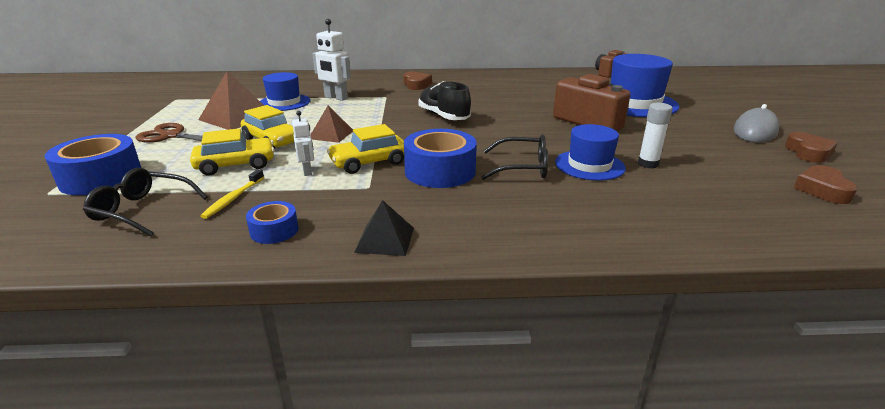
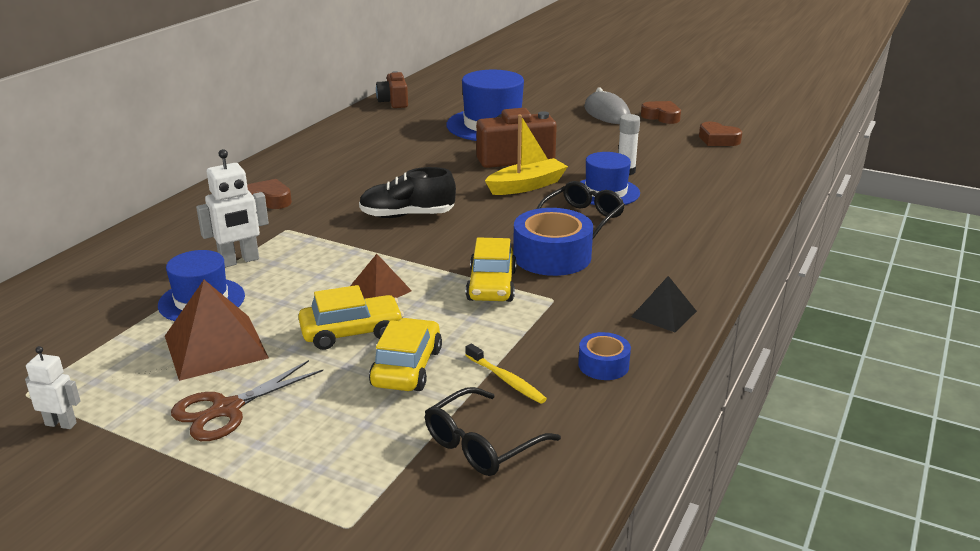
camera: 60 degrees left, 0 degrees up
blue tape [45,134,141,195] -> none
white robot [292,111,314,176] -> white robot moved to [25,346,81,429]
none -> yellow boat [485,114,568,195]

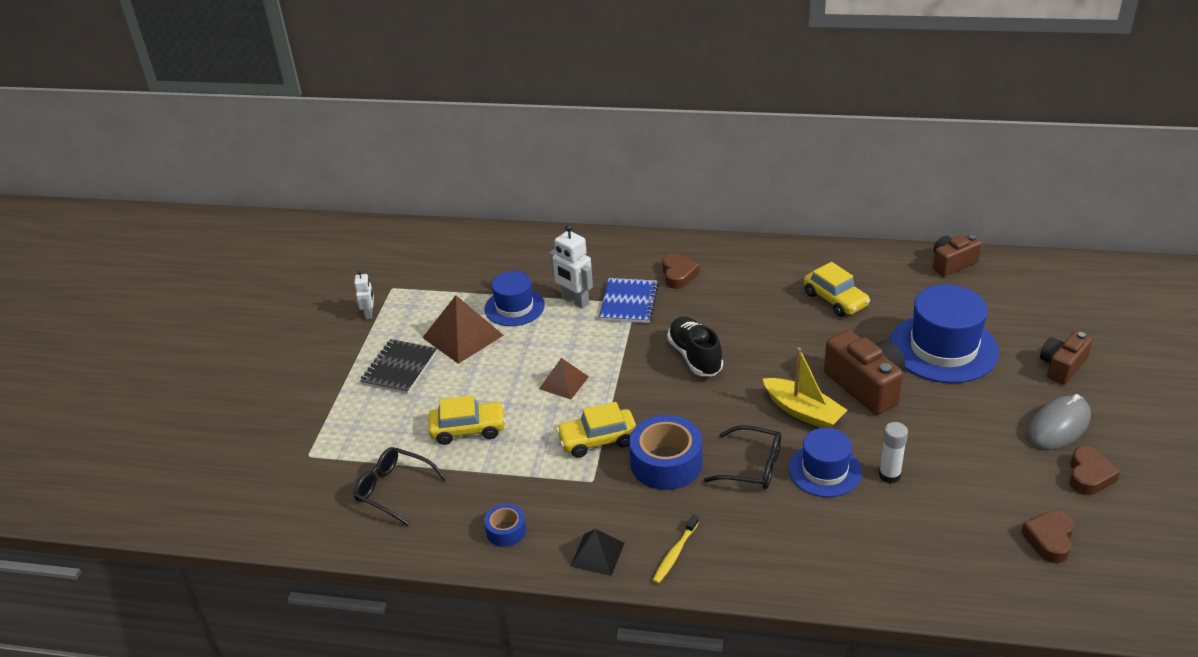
camera: 75 degrees right, 10 degrees up
brown scissors [171,360,323,441] -> black notebook [360,339,437,394]
yellow car [298,285,404,350] -> yellow car moved to [804,262,870,317]
yellow toothbrush [465,343,547,404] -> yellow toothbrush moved to [652,515,699,584]
none -> blue notebook [599,278,658,323]
none -> brown camera [1040,331,1092,385]

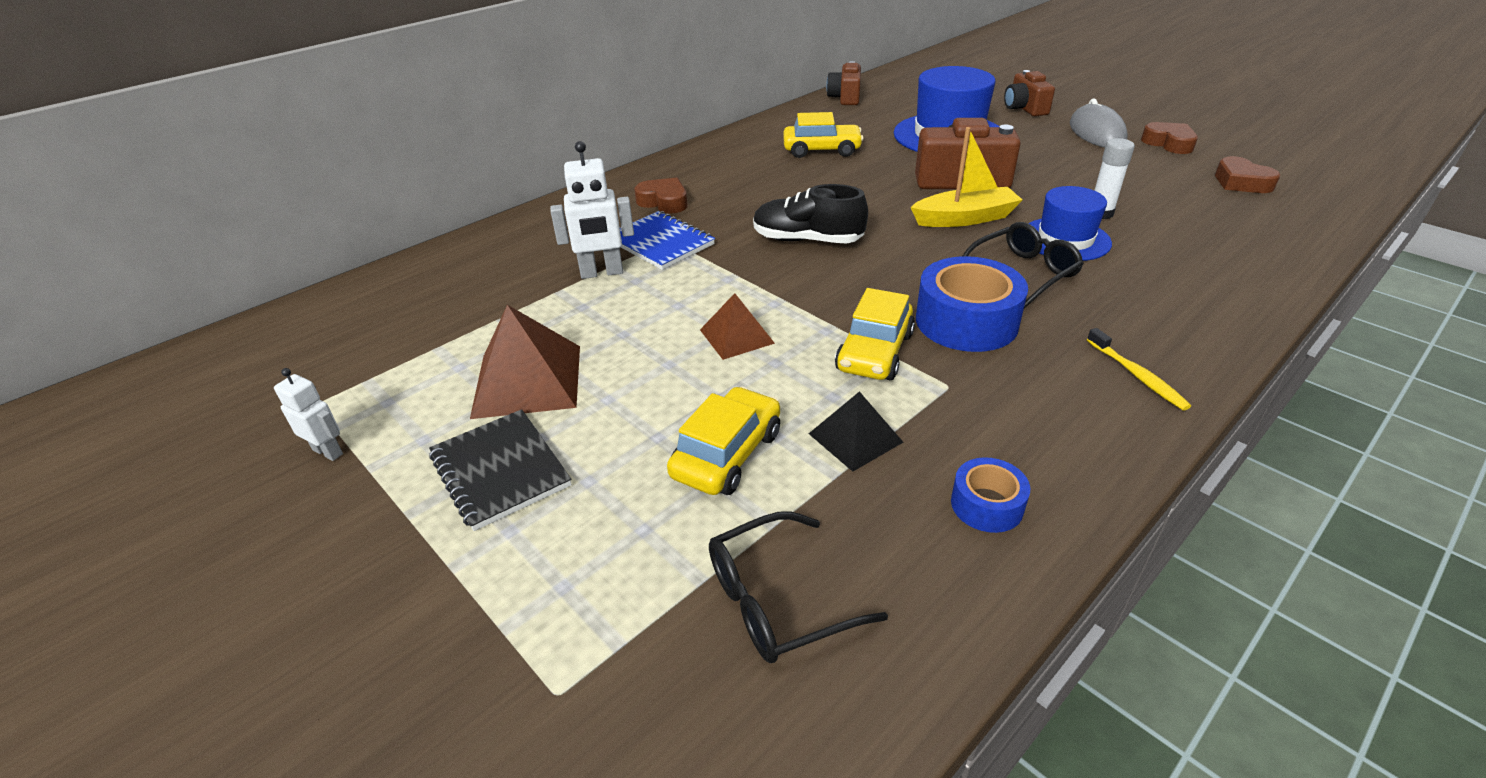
camera: 55 degrees left, 0 degrees up
blue hat [485,271,545,326] -> none
black pyramid [570,529,624,576] -> black pyramid moved to [809,391,903,472]

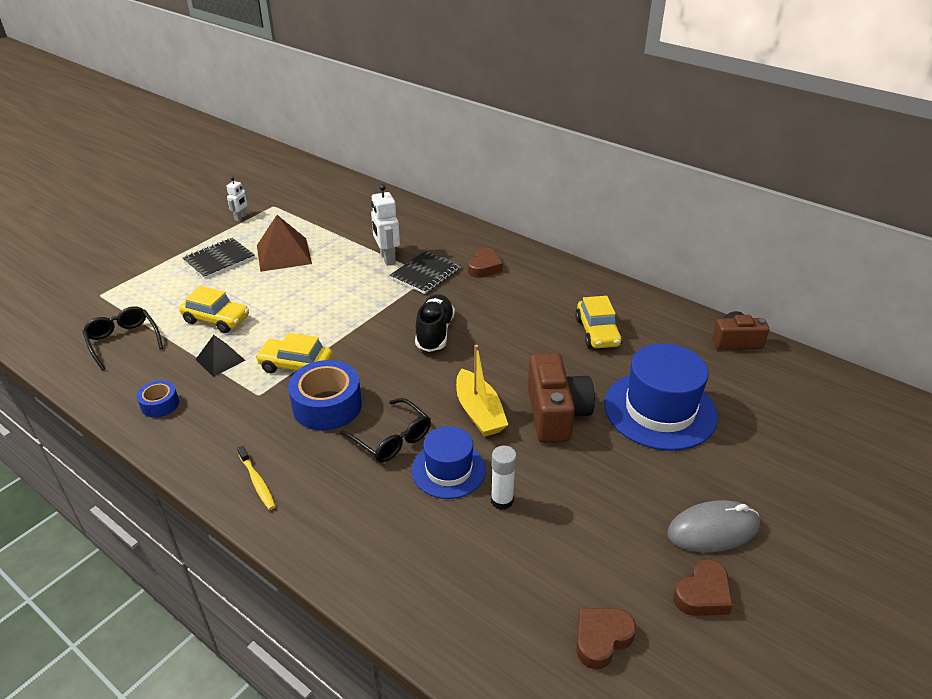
camera: 80 degrees right, 0 degrees up
blue notebook [620,211,715,270] -> black notebook [390,250,461,294]
brown pyramid [700,293,775,360] -> none
brown camera [1004,70,1055,116] -> none
yellow toothbrush [1087,328,1191,411] -> yellow toothbrush turned 90 degrees counterclockwise [237,446,276,510]

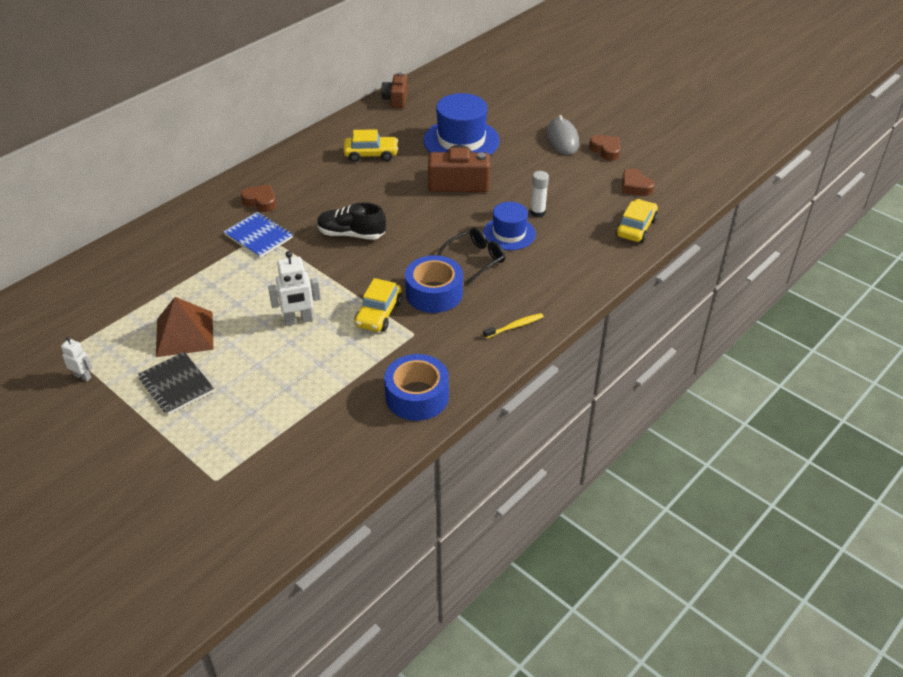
camera: 85 degrees left, 5 degrees up
black glasses [82,306,163,370] -> none
blue tape [137,380,179,418] -> blue tape [384,354,449,421], size x1.88
yellow car [179,286,249,333] -> yellow car moved to [616,199,658,243]
black pyramid [195,335,245,377] -> none
white robot [371,184,400,265] -> white robot moved to [268,251,321,326]
black notebook [390,250,461,294] -> blue notebook [223,212,293,258]
yellow boat [456,345,508,437] -> none

